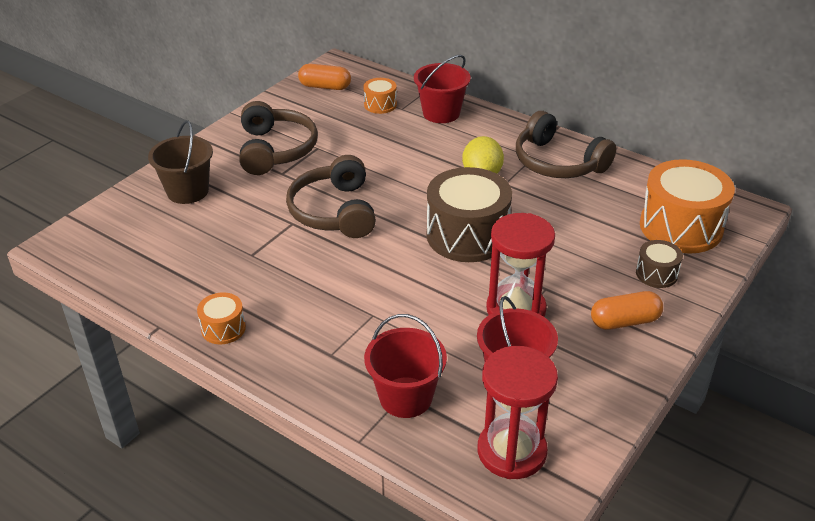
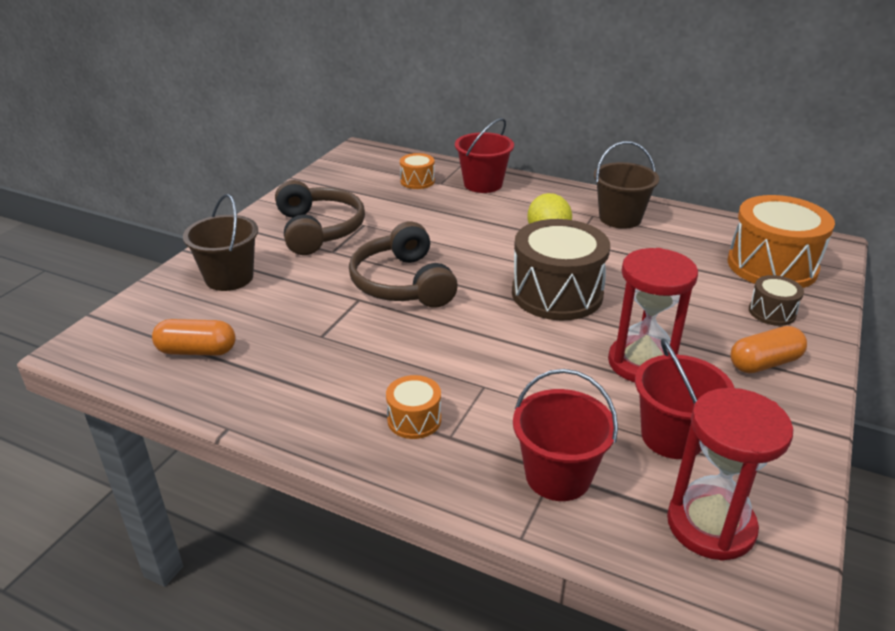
camera: 10 degrees left, 5 degrees down
orange drum [197,292,246,344] -> orange drum moved to [386,375,441,439]
orange capsule [298,64,351,90] -> orange capsule moved to [152,319,236,356]
brown headphones [516,111,616,178] -> brown bucket [594,141,660,229]

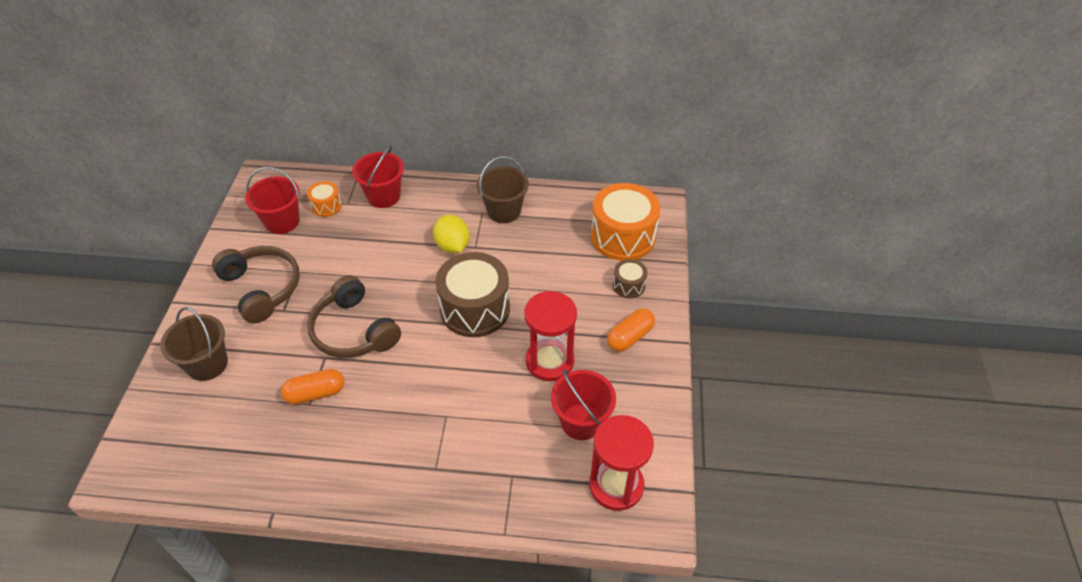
camera: 20 degrees left, 15 degrees up
orange capsule [152,319,236,356] -> orange capsule moved to [281,369,344,405]
orange drum [386,375,441,439] -> none
red bucket [513,369,618,501] -> red bucket moved to [245,167,300,234]

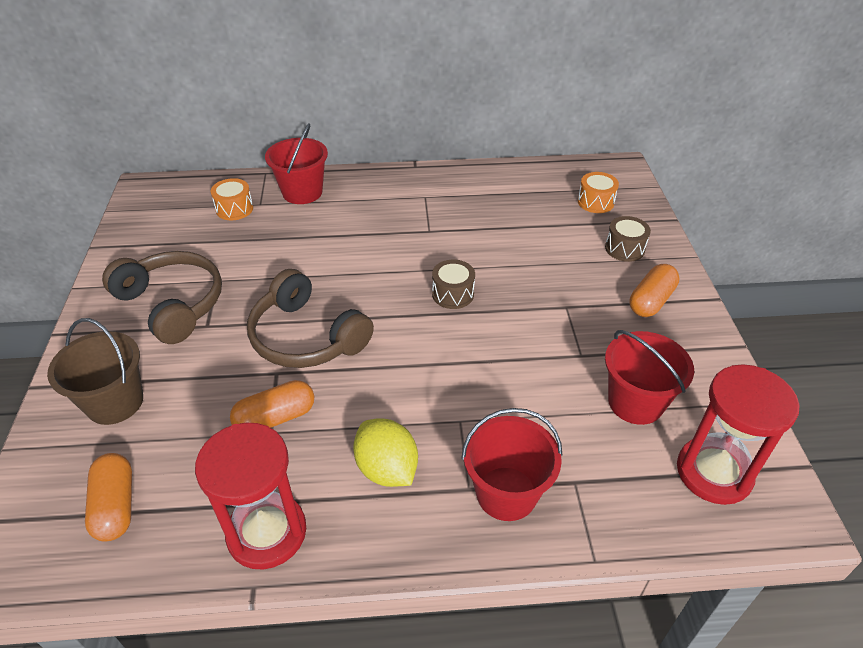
camera: 10 degrees left, 5 degrees down
red bucket [245,167,300,234] -> red bucket moved to [461,408,562,521]
yellow lemon [433,215,470,253] -> yellow lemon moved to [353,418,418,487]
brown drum [435,252,510,337] -> brown drum [432,260,475,309], size x0.48
brown bucket [477,156,529,223] -> none
red hourglass [524,291,577,381] -> red hourglass moved to [195,423,306,570]
orange drum [591,183,661,261] -> orange drum [578,172,619,213], size x0.48
none -> orange capsule [85,453,132,541]

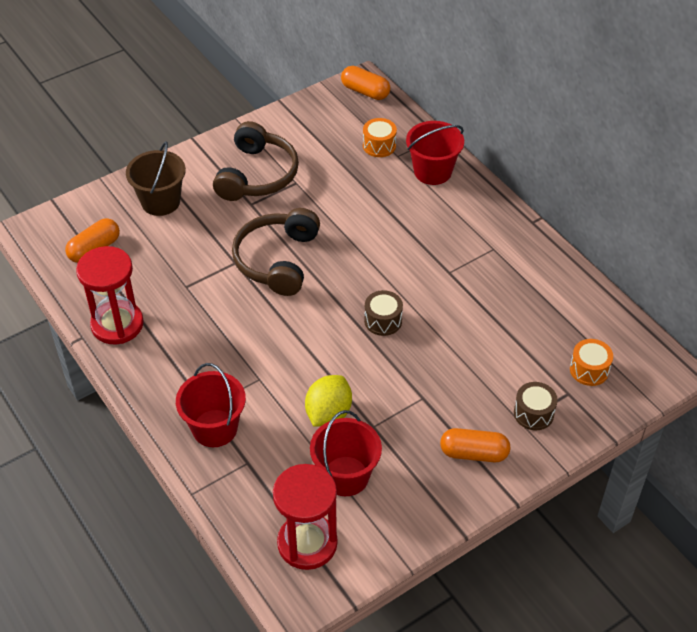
camera: 60 degrees right, 5 degrees up
orange capsule [230,380,314,428] -> orange capsule moved to [341,66,390,100]
yellow lemon [353,418,418,487] -> yellow lemon moved to [305,375,352,427]

